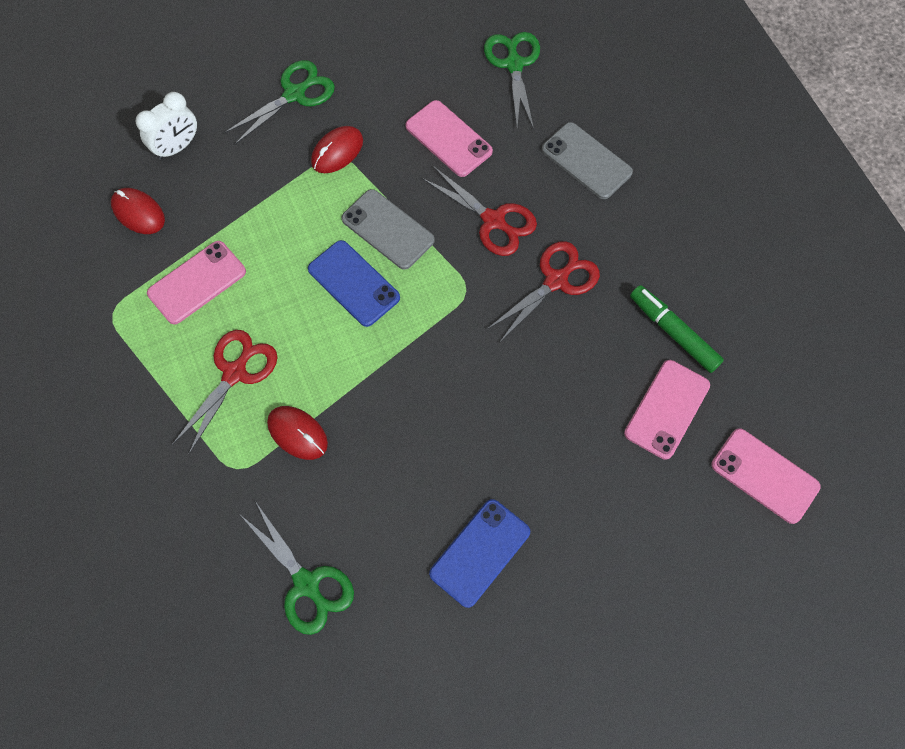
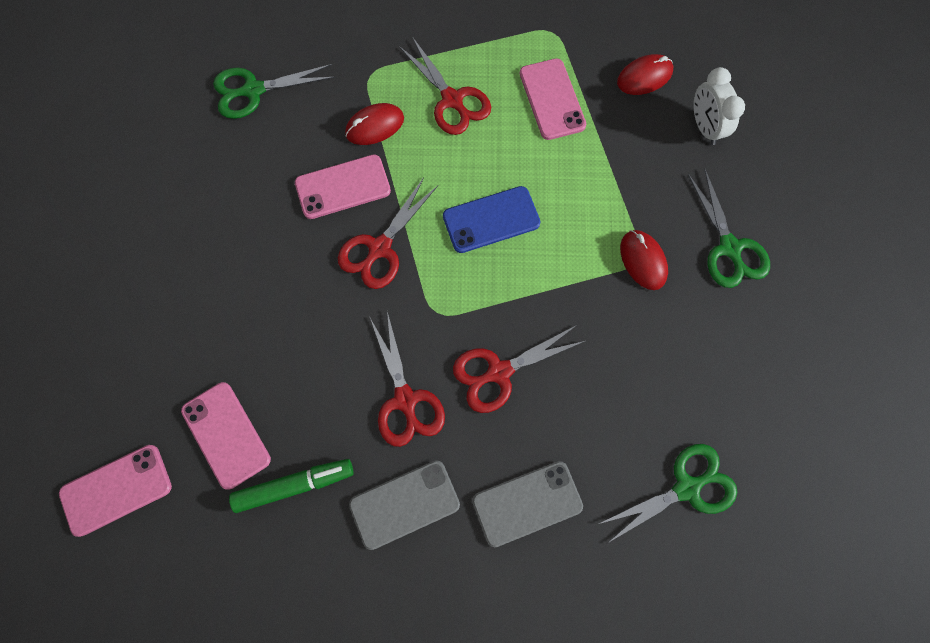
camera: 115 degrees right, 5 degrees up
grey phone [341,189,435,270] -> grey phone moved to [349,460,460,550]
pink phone [405,100,493,177] -> pink phone moved to [295,154,391,219]
blue phone [429,499,530,608] -> none
green scissors [484,32,540,129] -> green scissors turned 45 degrees counterclockwise [599,444,737,543]
none -> red scissors [338,178,438,289]

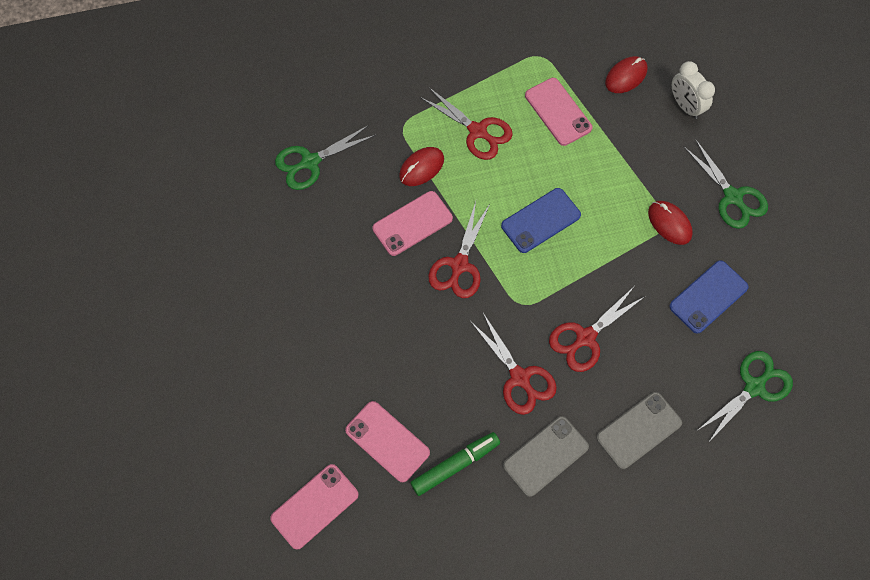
camera: 15 degrees left, 5 degrees down
none -> blue phone [669,260,749,333]

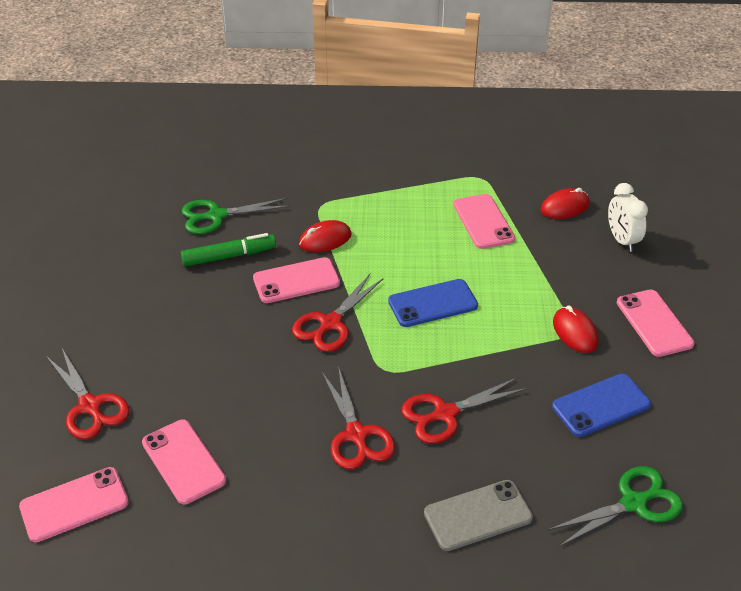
camera: 15 degrees right, 25 degrees down
green marker [410,432,500,496] -> green marker moved to [181,233,276,267]
red scissors [420,87,513,160] -> red scissors moved to [46,349,129,439]
grey phone [503,416,589,497] -> none
green scissors [684,139,768,229] -> pink phone [617,290,695,357]

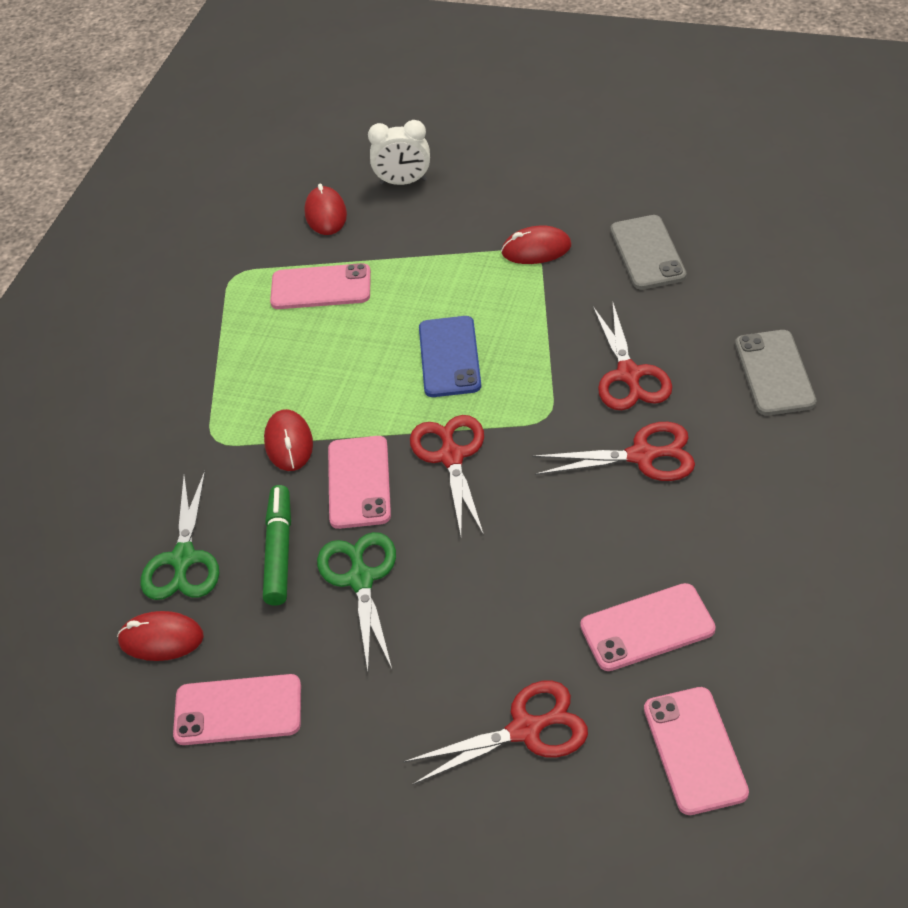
camera: 70 degrees left, 5 degrees up
red scissors [292,274,384,352] -> red scissors turned 150 degrees counterclockwise [410,415,484,535]
green scissors [548,466,683,547] -> green scissors moved to [317,532,396,671]
blue phone [552,374,651,437] -> grey phone [611,215,687,290]
pink phone [617,290,695,357] -> pink phone moved to [173,674,301,745]
none -> red mouse [117,611,204,661]

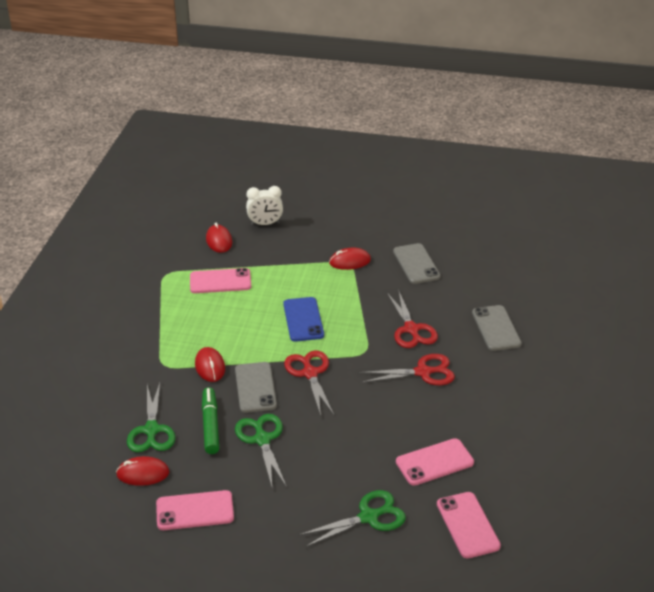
camera: 10 degrees left, 10 degrees down
pink phone [328,436,391,529] -> grey phone [235,362,277,413]
red scissors [403,681,588,785] -> green scissors [299,490,406,547]

